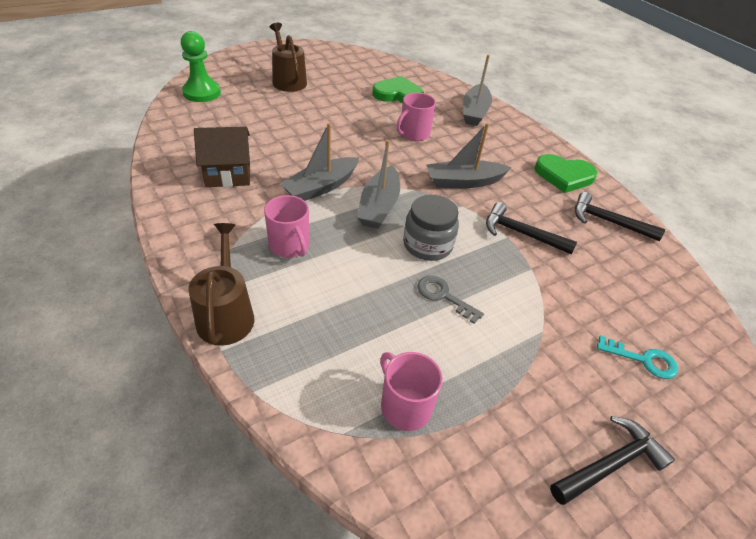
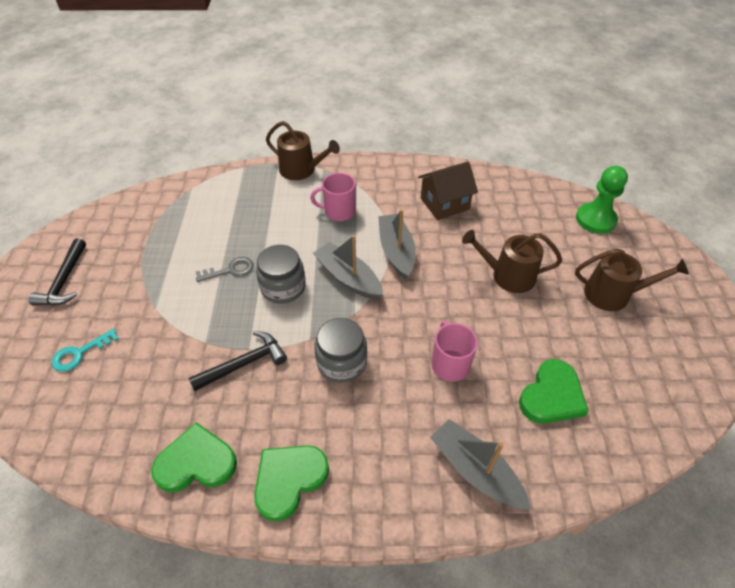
camera: 125 degrees right, 5 degrees up
brown house [194,127,250,187] -> brown house turned 45 degrees clockwise [418,162,478,220]
pink mug [380,352,443,431] -> none
grey boat [426,123,512,188] -> grey jar [314,318,367,383]
black hammer [575,192,665,241] -> green heart [151,422,237,492]
none -> brown watering can [462,230,562,293]

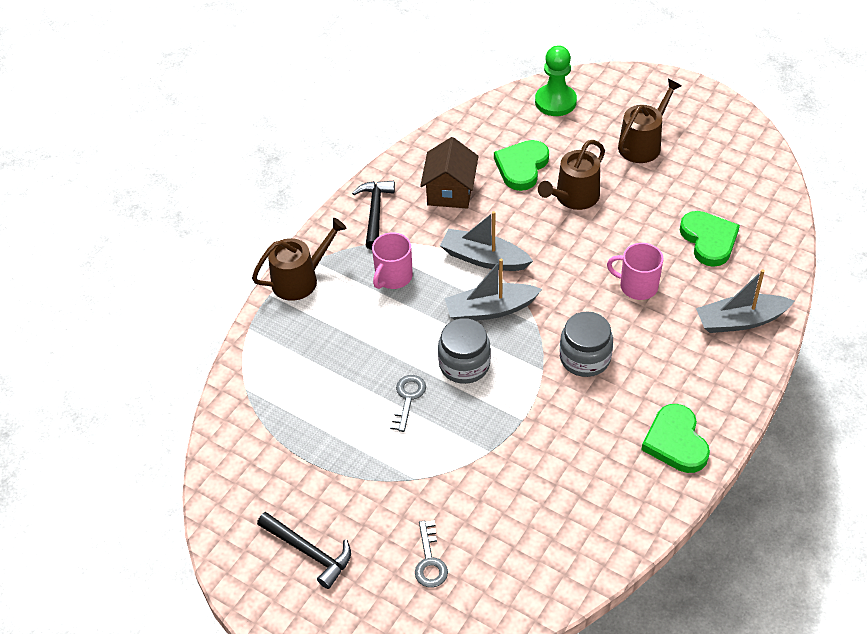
camera: 55 degrees left, 0 degrees up
turquoise key [52,329,119,372] -> grey key [415,520,448,588]
green heart [151,422,237,492] -> green heart moved to [494,140,549,191]
black hammer [189,331,287,391] -> black hammer moved to [352,181,395,250]

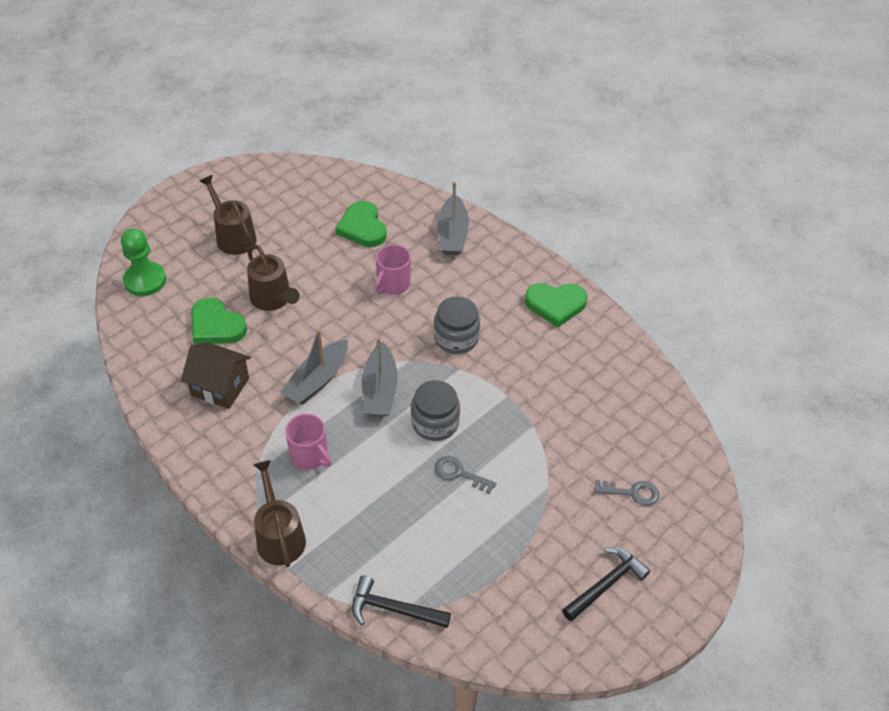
camera: 80 degrees left, 0 degrees up
black hammer [352,181,395,250] -> black hammer moved to [352,575,451,628]
green heart [680,211,740,267] -> green heart turned 105 degrees counterclockwise [335,201,387,247]

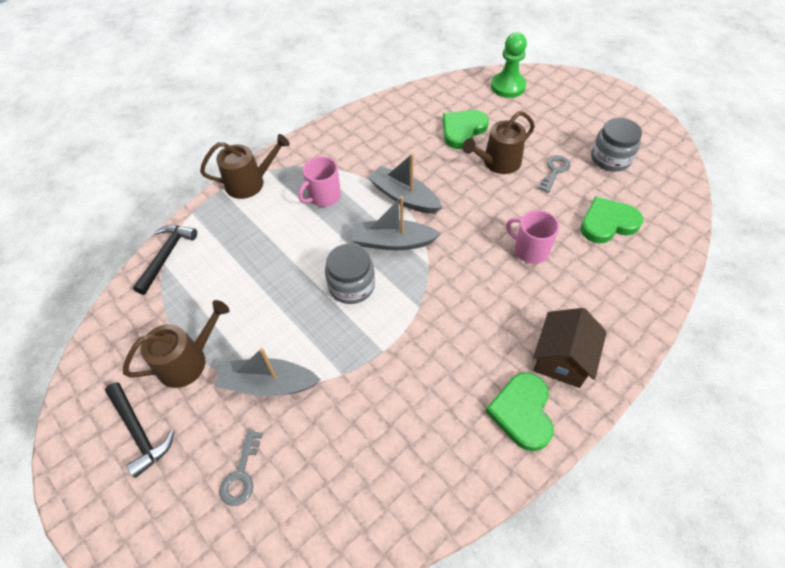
camera: 95 degrees right, 5 degrees up
brown house [181,342,251,409] -> brown house moved to [533,308,607,388]
brown watering can [199,175,257,255] -> brown watering can moved to [123,300,229,388]
grey jar [434,296,480,354] -> grey jar moved to [591,118,642,172]
grey key [435,456,496,494] -> grey key moved to [538,155,570,193]
grey boat [437,182,469,255] -> grey boat moved to [214,348,321,396]

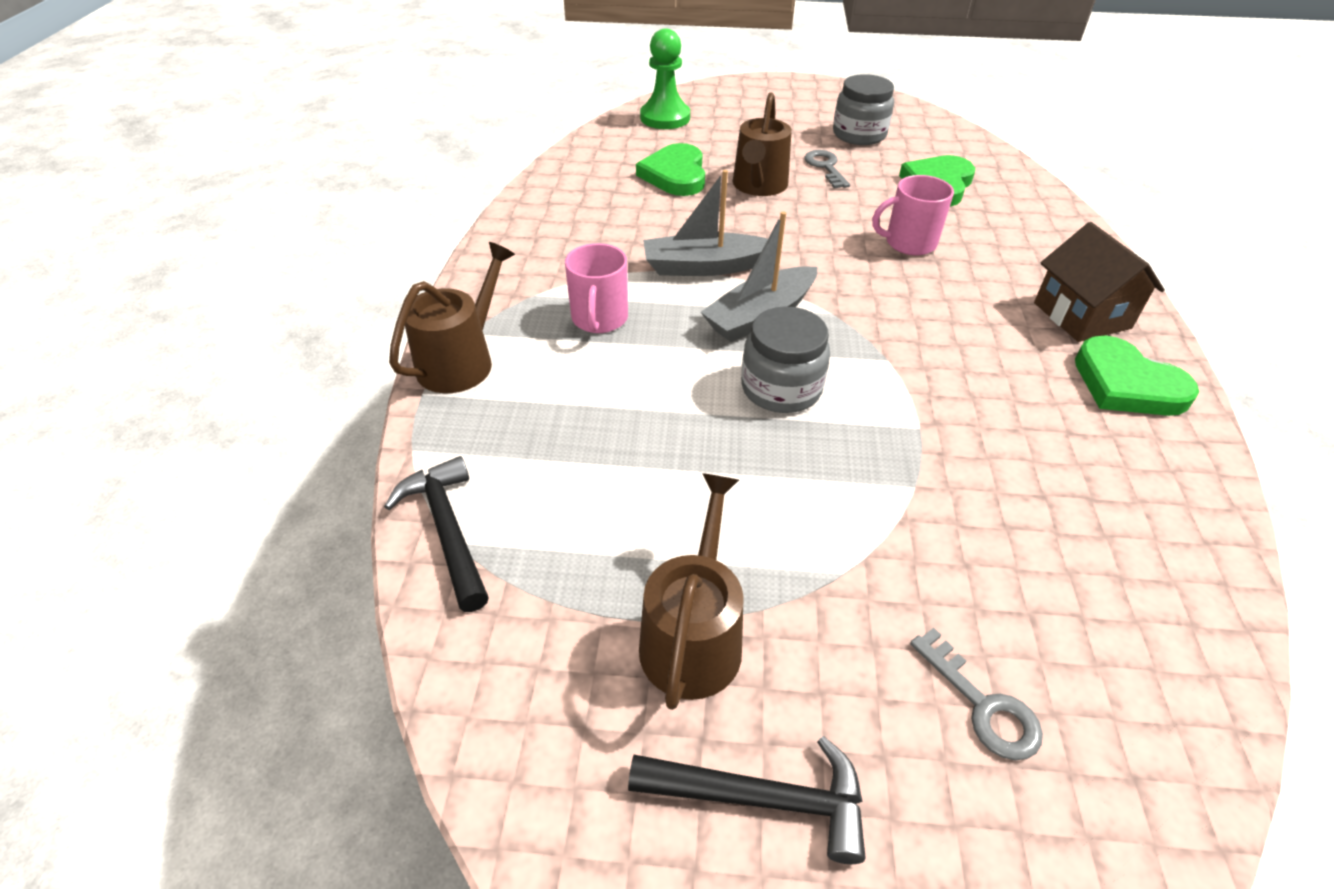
camera: 45 degrees left, 10 degrees down
grey boat [214,348,321,396] -> none

